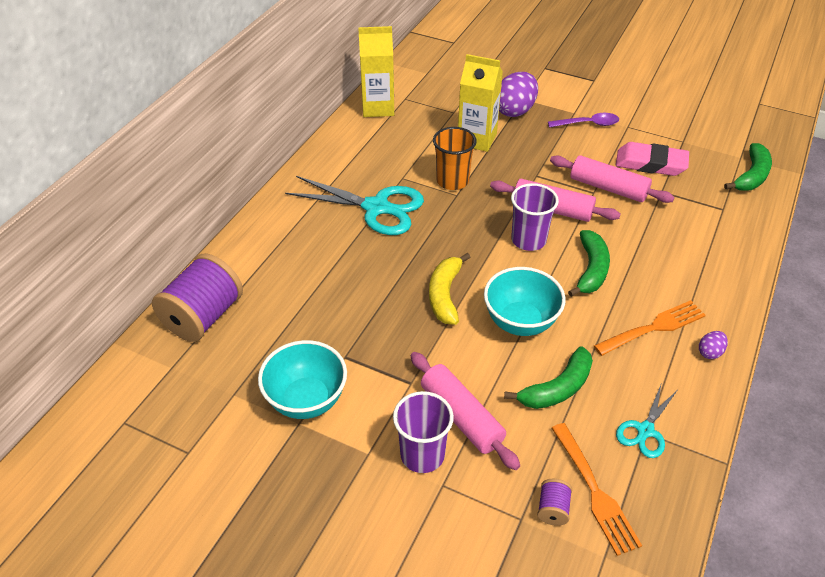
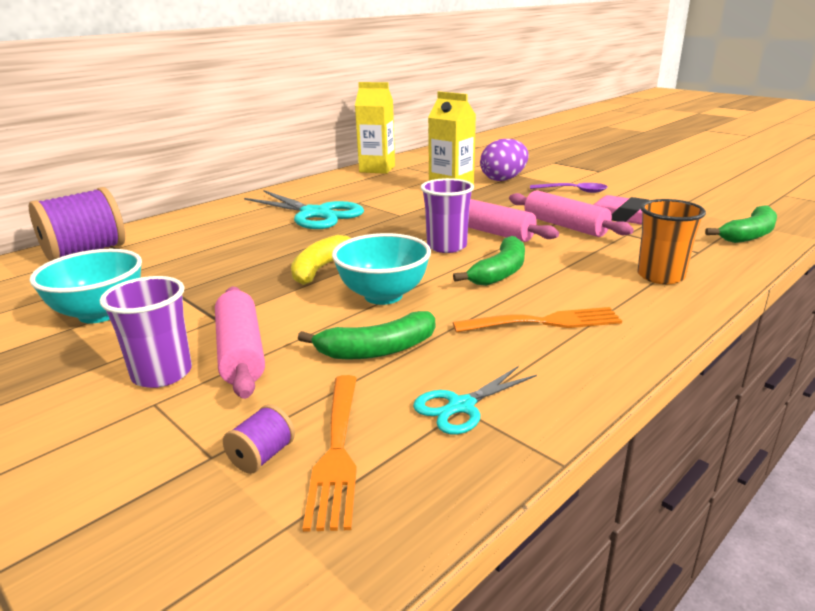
camera: 20 degrees right, 20 degrees down
orange cup [433,127,477,190] -> orange cup moved to [637,199,706,284]
purple egg [699,331,728,359] -> none

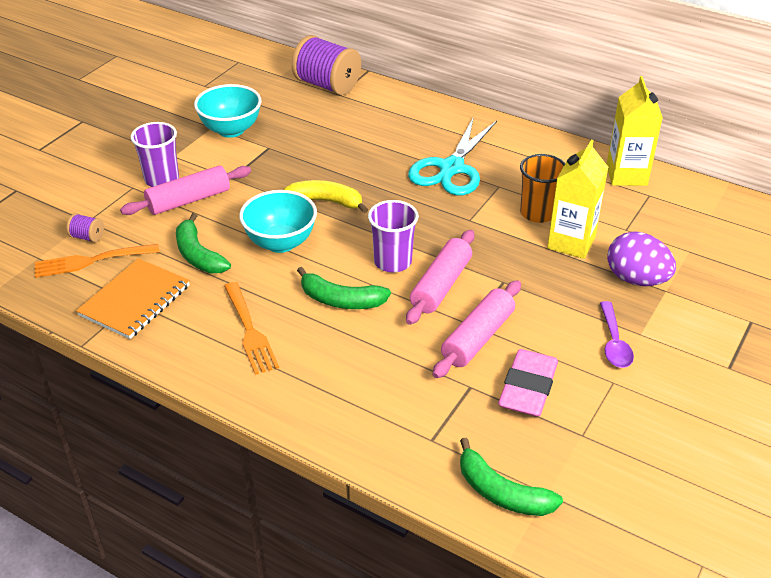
camera: 75 degrees right, 15 degrees up
turquoise scissors [413,366,537,435] -> orange notebook [76,258,190,339]
orange cup [637,199,706,284] -> orange cup moved to [520,154,565,223]

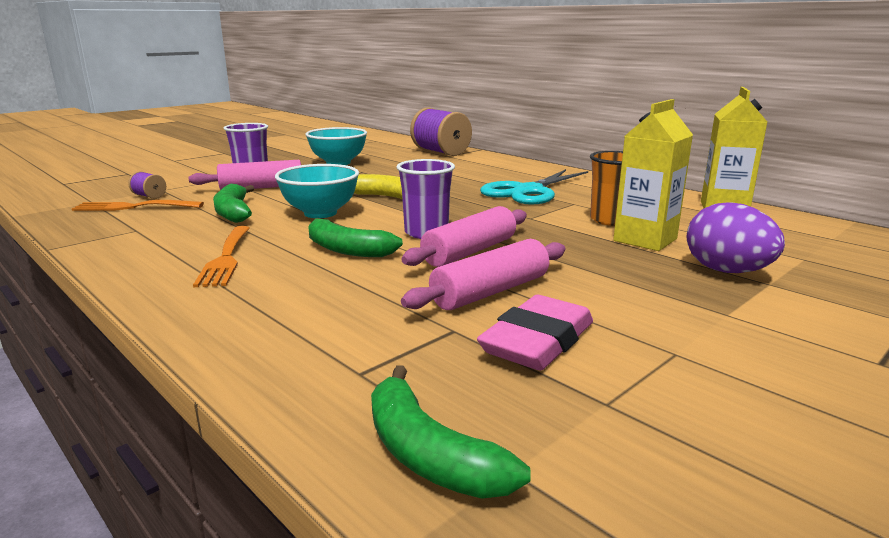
camera: 15 degrees right, 20 degrees down
orange notebook [76,258,190,339] -> none
purple spoon [600,301,634,368] -> none

